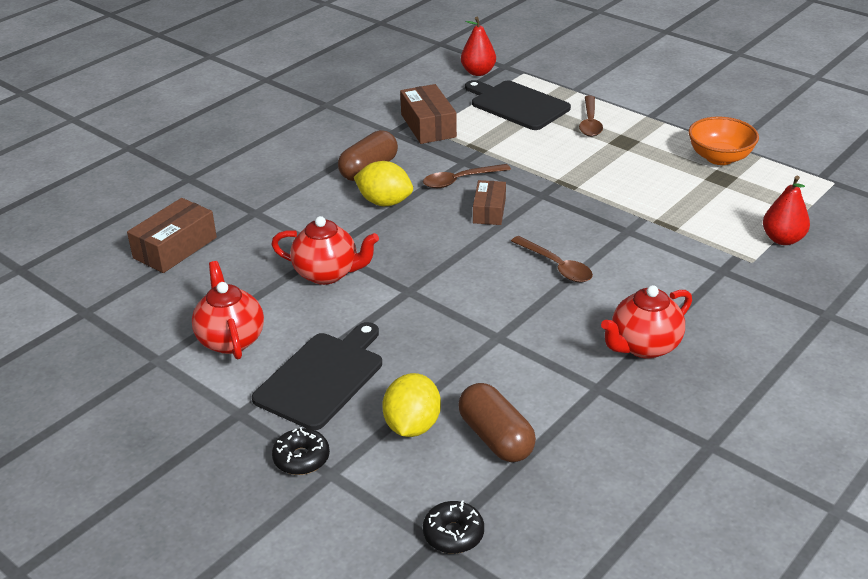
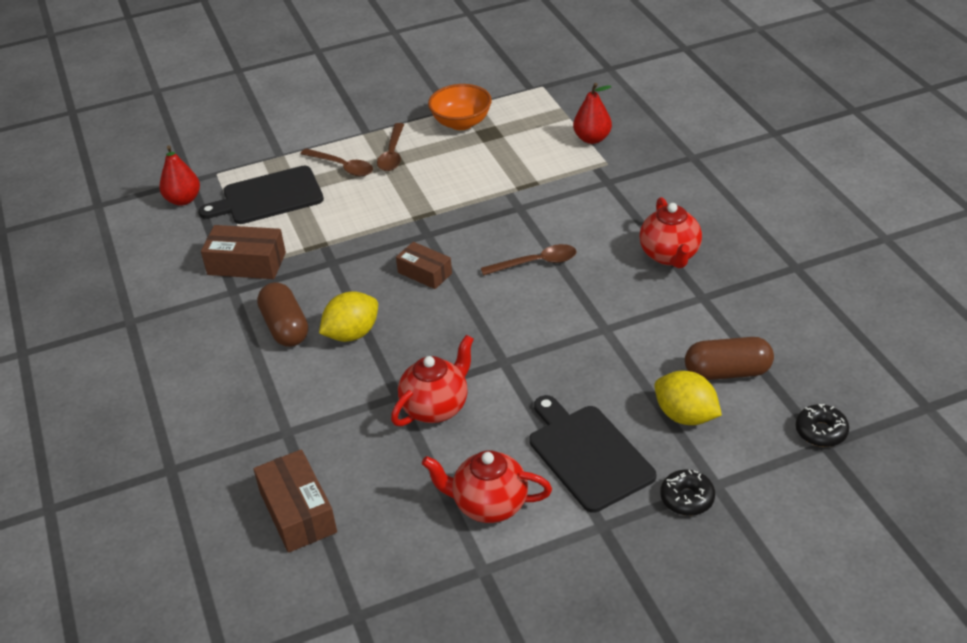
camera: 60 degrees left, 5 degrees up
brown spoon [423,164,511,188] -> brown spoon moved to [377,123,404,171]

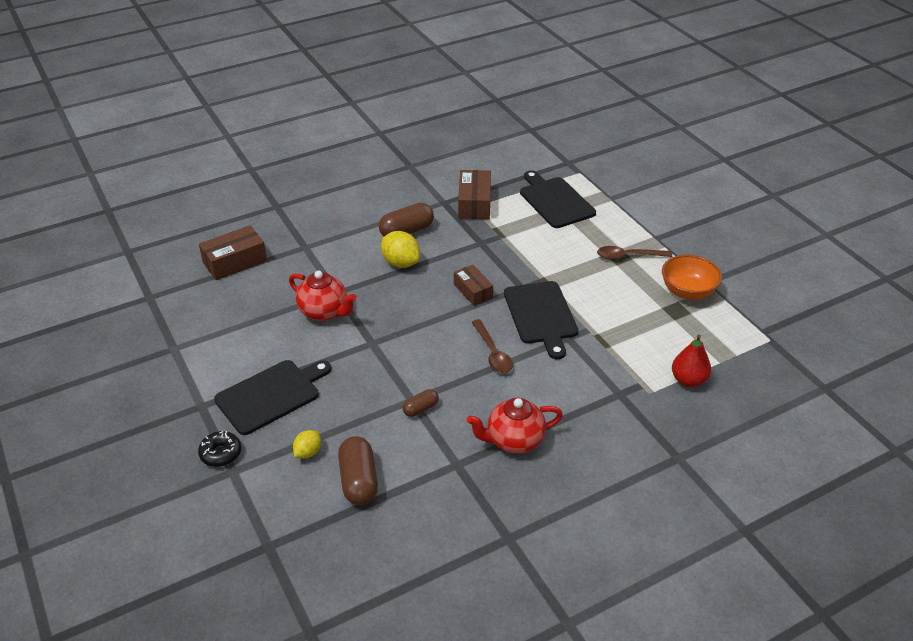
camera: 80 degrees right, 0 degrees up
red pear [159,145,200,206] -> none
brown spoon [300,148,373,176] -> none
brown box [396,242,452,289] -> brown box turned 60 degrees counterclockwise [454,265,493,306]
red teapot [422,450,552,523] -> none
yellow lemon [654,371,722,425] -> yellow lemon [293,430,321,459], size x0.59
black donut [796,404,849,447] -> none
none -> brown capsule [402,389,439,417]
none -> black cutting board [504,281,578,359]

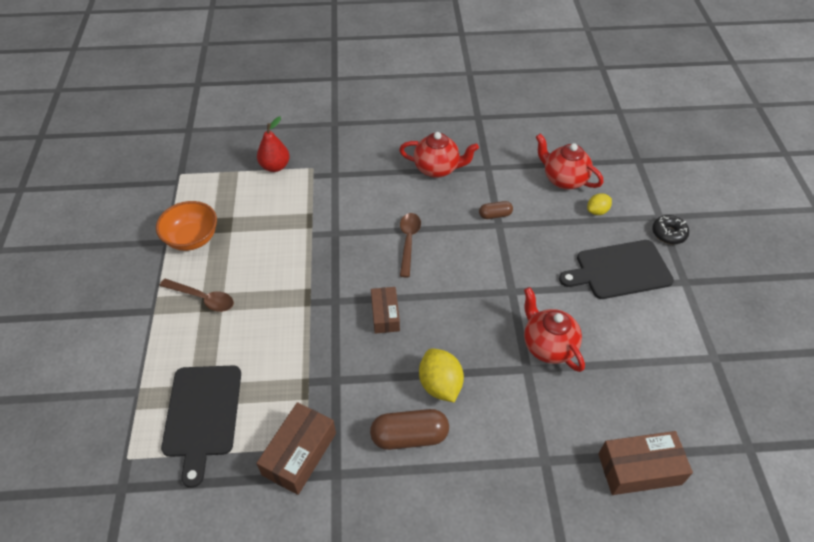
camera: 155 degrees left, 10 degrees up
brown capsule [338,436,378,505] -> red teapot [536,133,603,190]
black cutting board [504,281,578,359] -> none

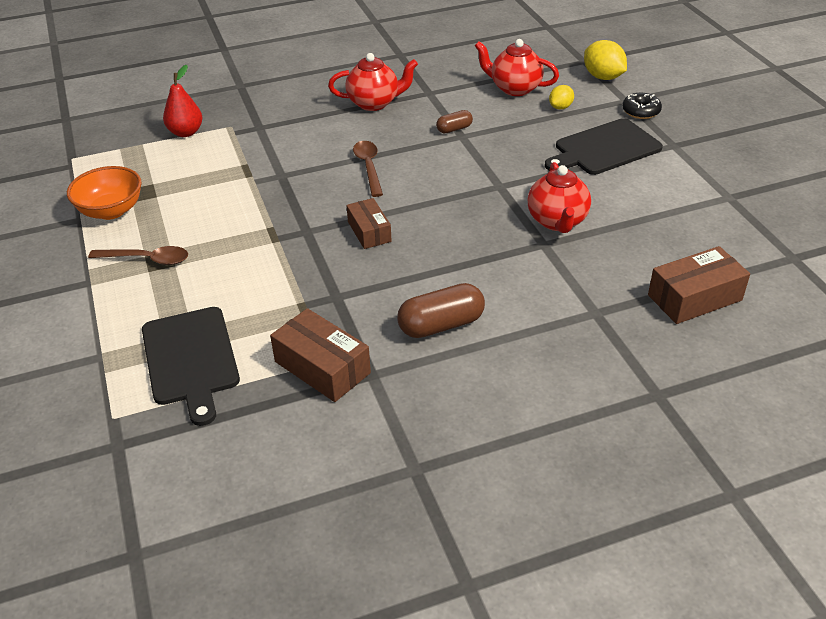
camera: 15 degrees left, 10 degrees down
brown box [256,402,336,495] -> brown box turned 60 degrees counterclockwise [270,308,371,402]
yellow lemon [419,348,464,402] -> yellow lemon moved to [584,40,627,80]
red teapot [524,287,585,372] -> red teapot turned 135 degrees counterclockwise [528,162,591,233]

